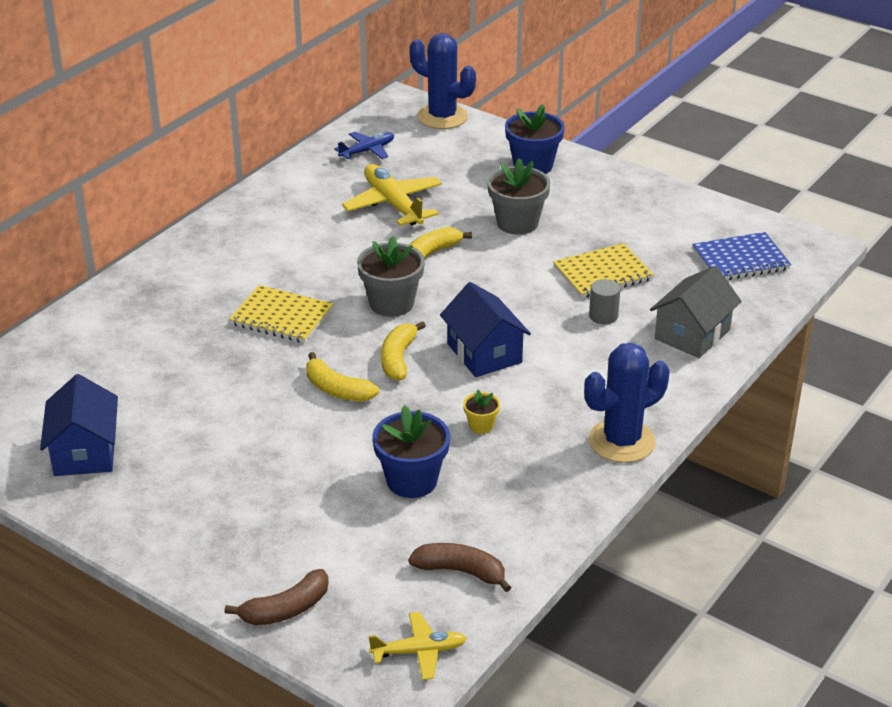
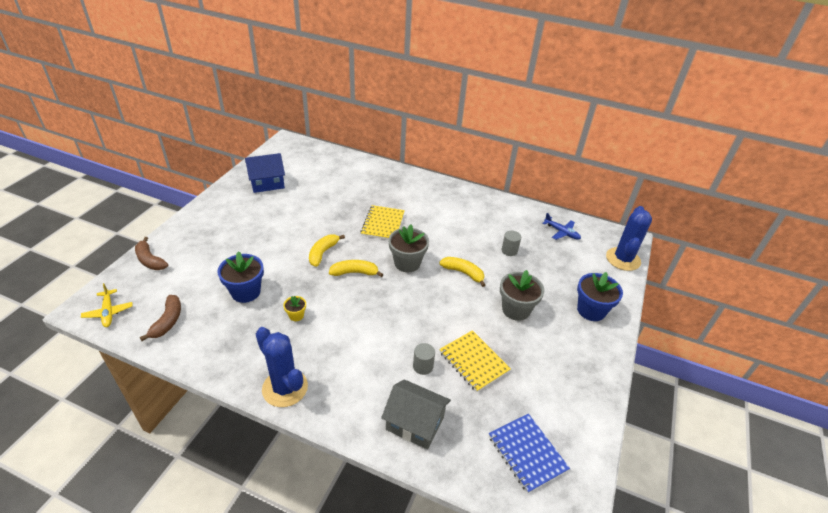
camera: 75 degrees right, 5 degrees up
yellow plane [342,164,442,226] -> grey cylinder [501,231,521,256]
blue house [440,282,531,377] -> none

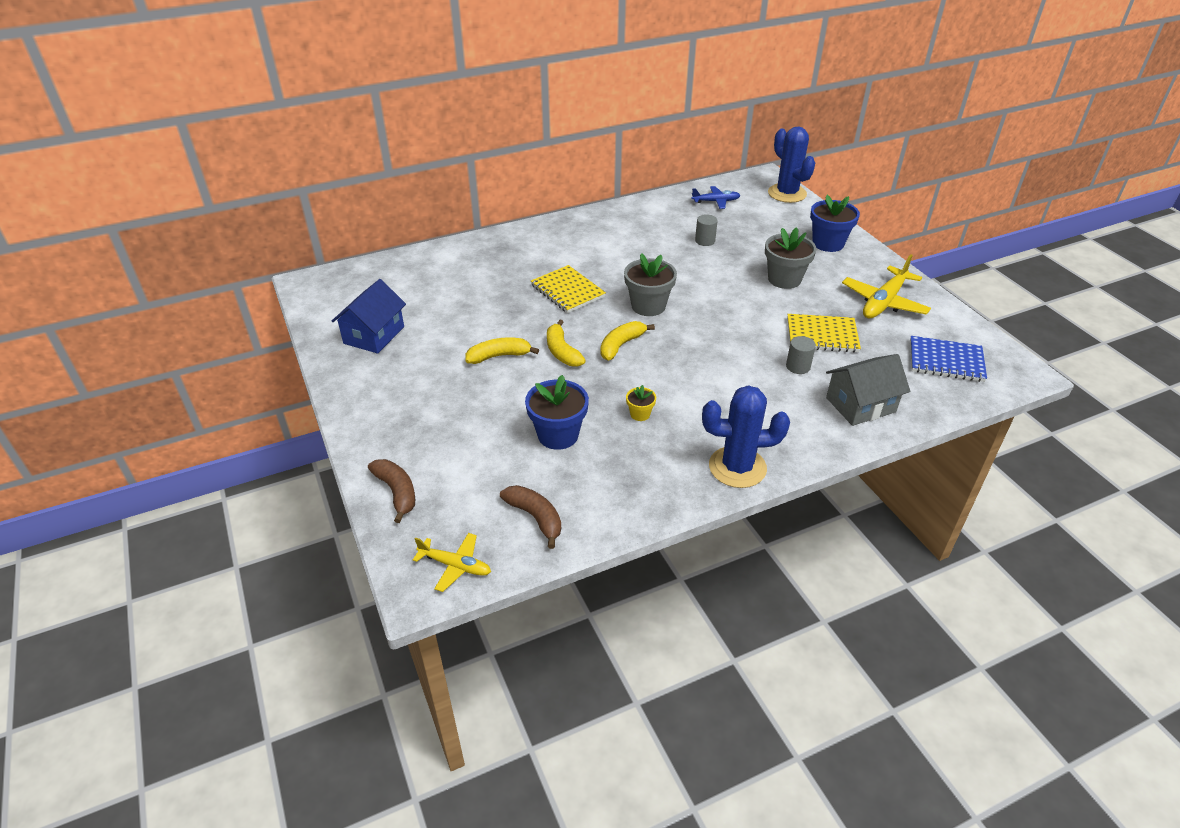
camera: 45 degrees left, 0 degrees up
brown banana [135,237,168,270] -> brown banana turned 120 degrees counterclockwise [368,459,415,523]
yellow banana [439,257,486,287] -> yellow banana moved to [466,337,539,364]
none -> yellow plane [842,254,931,318]

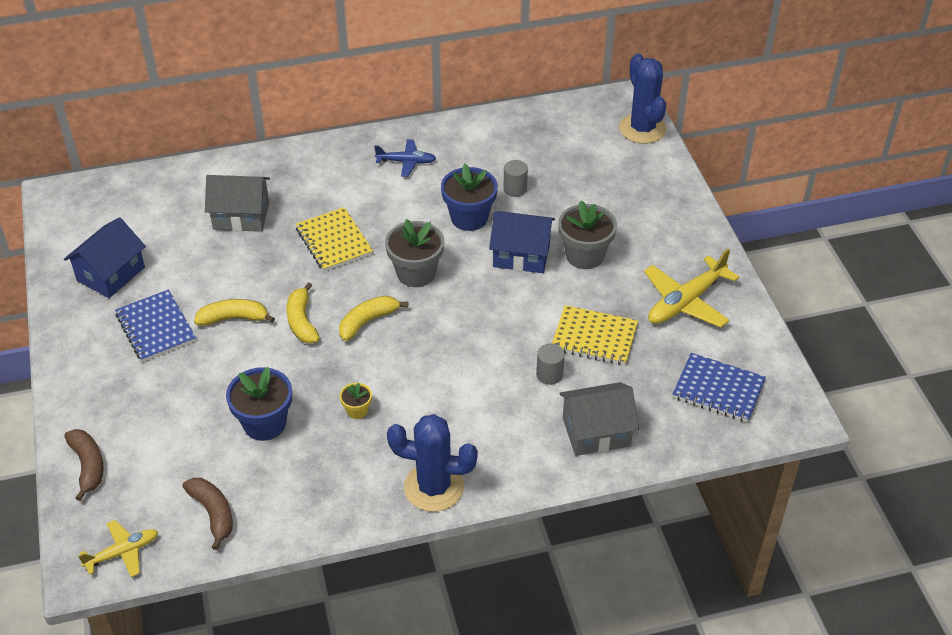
camera: 10 degrees right, 5 degrees up
yellow plane [413,533,491,592] -> yellow plane turned 60 degrees counterclockwise [78,520,158,577]
blue plane [691,186,741,209] -> blue plane moved to [374,139,436,177]
blue flower pot [810,195,860,252] -> blue flower pot moved to [441,164,498,231]
none -> blue notebook [115,290,196,362]
none -> grey house [205,175,270,232]
none -> blue house [489,211,555,273]

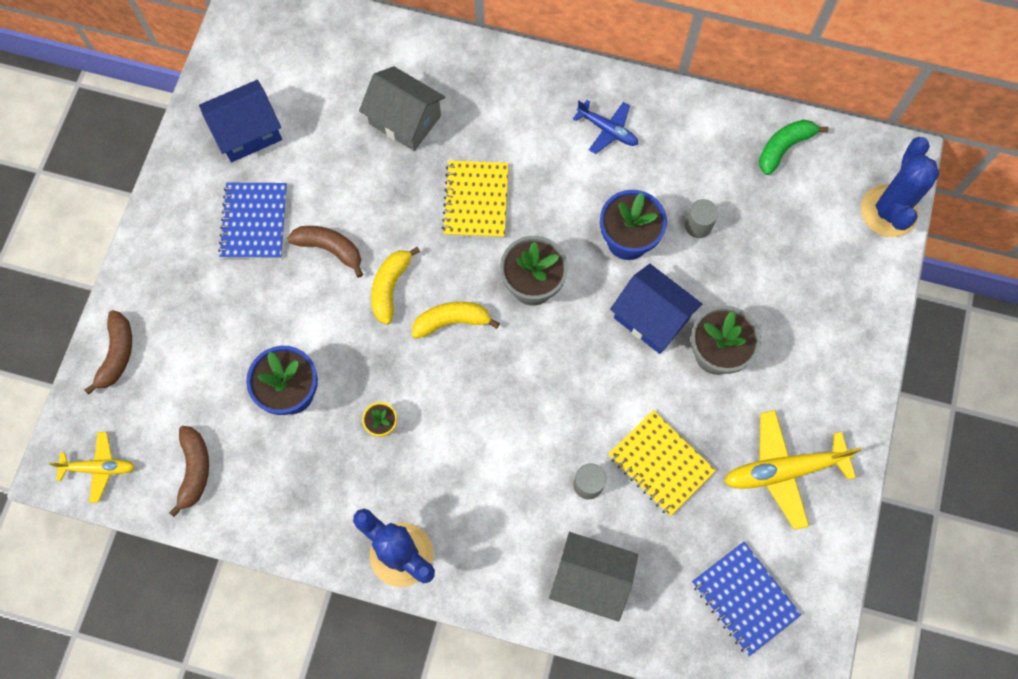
camera: 30 degrees right, 25 degrees up
yellow banana [194,299,275,326] -> brown banana [287,226,363,278]
none -> green banana [759,120,828,175]

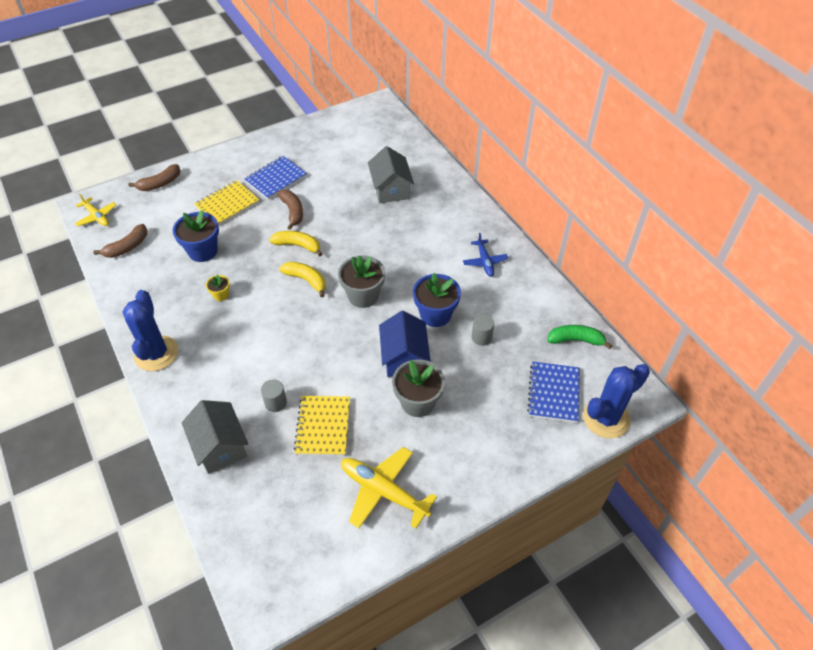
camera: 45 degrees right, 20 degrees down
blue house [199,80,282,162] -> none
yellow banana [371,247,420,325] -> yellow banana turned 45 degrees clockwise [269,231,322,256]
yellow notebook [442,161,508,238] -> yellow notebook moved to [194,181,259,226]
blue notebook [692,542,801,656] -> blue notebook moved to [527,362,580,423]

